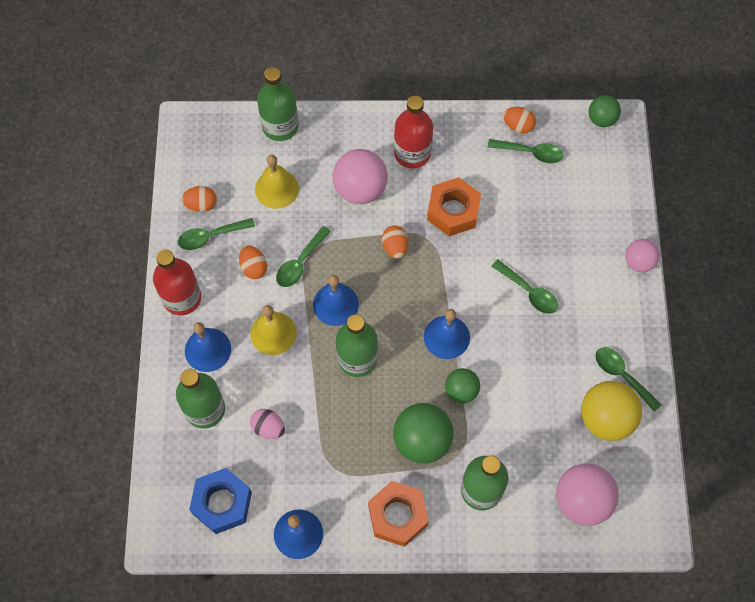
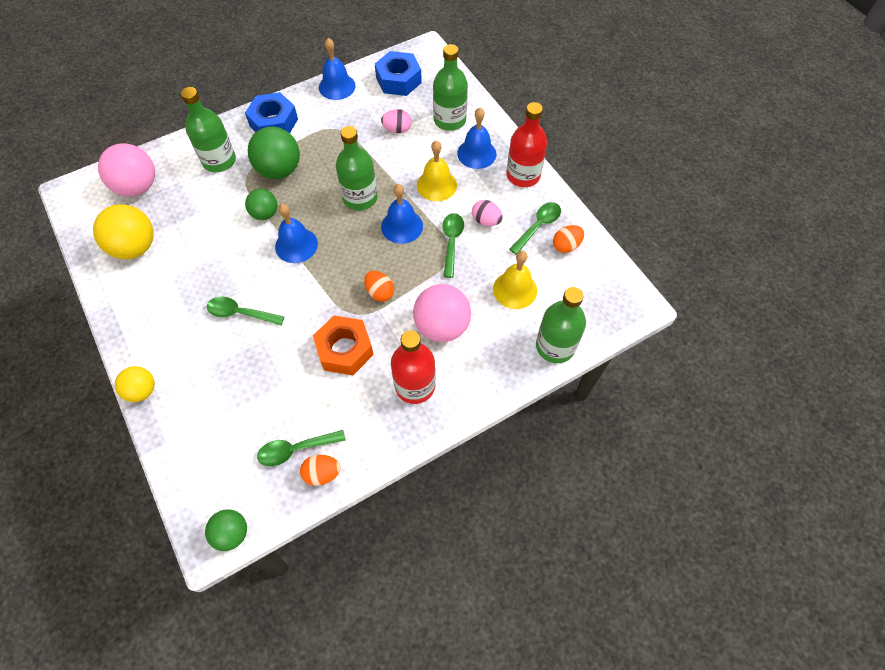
camera: 150 degrees right, 5 degrees down
orange egg [239,246,267,279] -> pink egg [472,200,502,226]
orange nut [368,481,429,547] -> blue nut [245,92,298,133]
green spoon [595,347,662,412] -> none
pink ball [625,239,660,272] -> yellow ball [115,366,155,402]

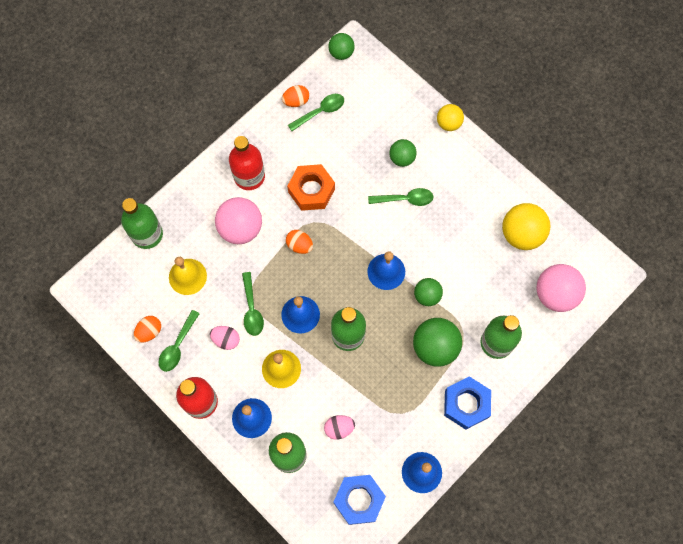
camera: 165 degrees right, 10 degrees up
none -> green ball [389,139,417,167]

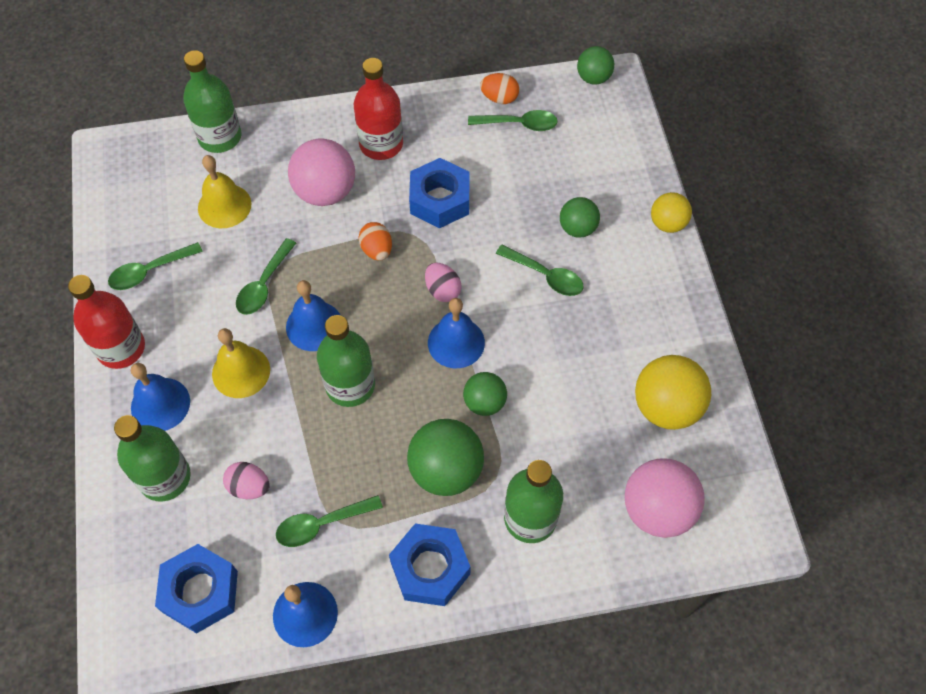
camera: 35 degrees right, 10 degrees down
orange egg [134,316,161,343] -> none
pink egg [210,326,240,350] -> pink egg moved to [425,262,462,302]
orange nut [287,164,335,211] -> blue nut [409,158,469,228]
none -> green spoon [276,495,383,547]

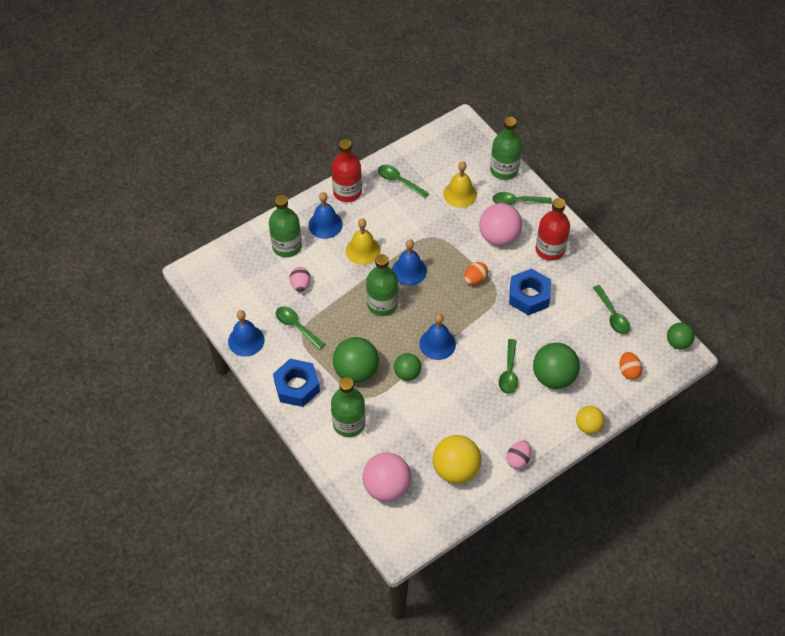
camera: 65 degrees right, 5 degrees down
blue nut [155,544,238,633] -> none
green spoon [236,238,296,315] -> green spoon moved to [492,192,552,205]
pink egg [425,262,462,302] -> pink egg moved to [507,441,531,469]
orange egg [480,73,519,104] -> orange egg moved to [620,352,642,380]
green ball [560,197,600,238] -> green ball [533,343,580,389], size x1.67

